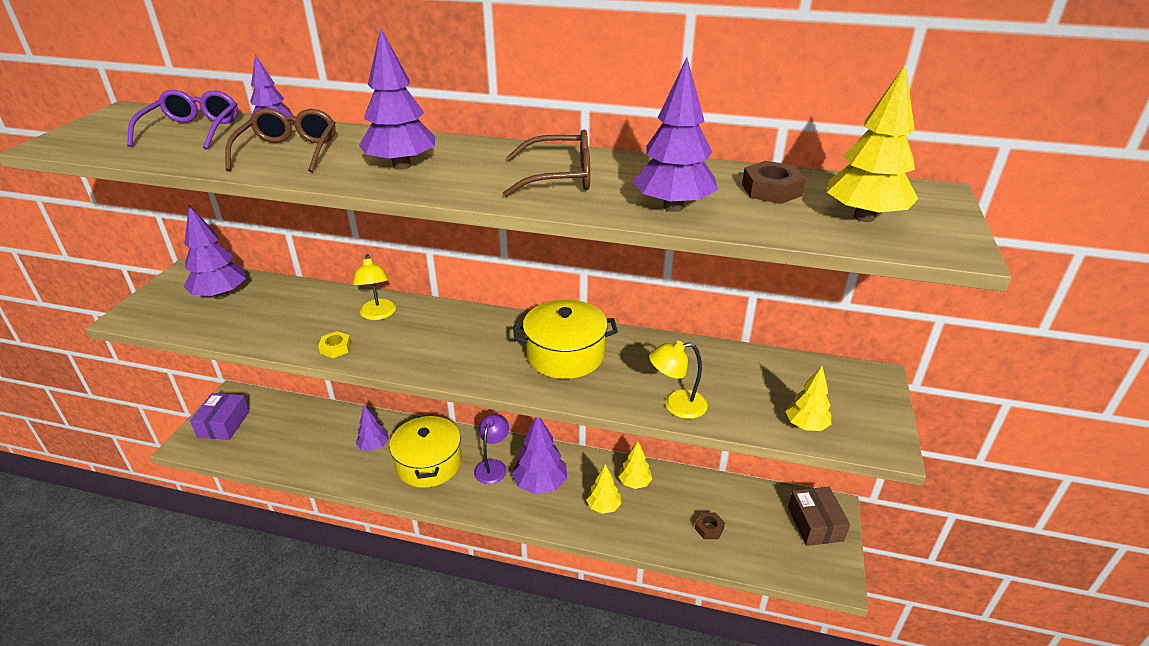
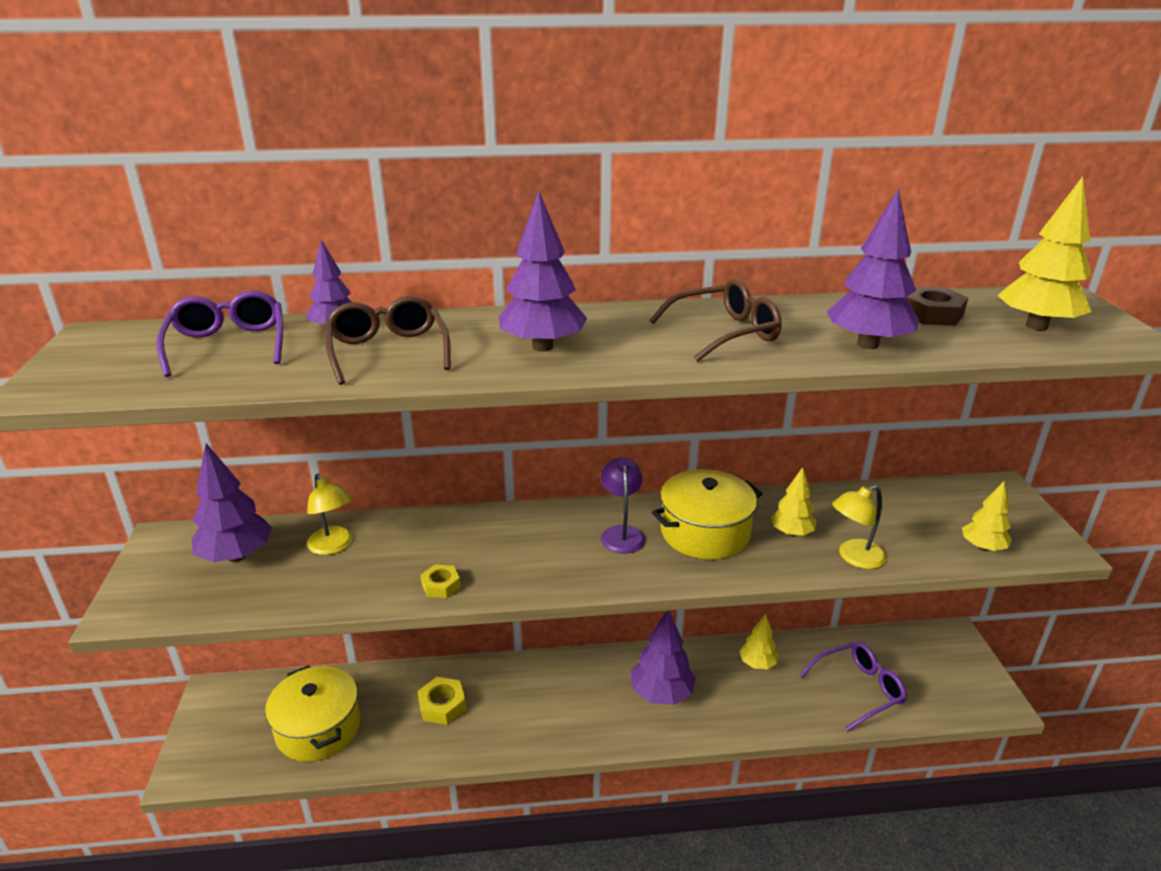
camera: 20 degrees left, 5 degrees down
purple box [190,393,250,440] -> none
yellow lamp [353,254,396,320] -> yellow lamp moved to [307,474,353,555]
purple tree [356,405,389,451] -> yellow nut [417,677,466,725]
yellow pot [389,414,462,488] -> yellow pot moved to [265,665,360,762]
purple lamp [474,414,509,484] -> purple lamp moved to [601,457,645,553]
yellow tree [586,464,621,514] -> yellow tree moved to [771,467,817,537]
brown nut [695,512,725,539] -> purple glasses [799,642,907,732]
brown box [788,487,850,546] -> none

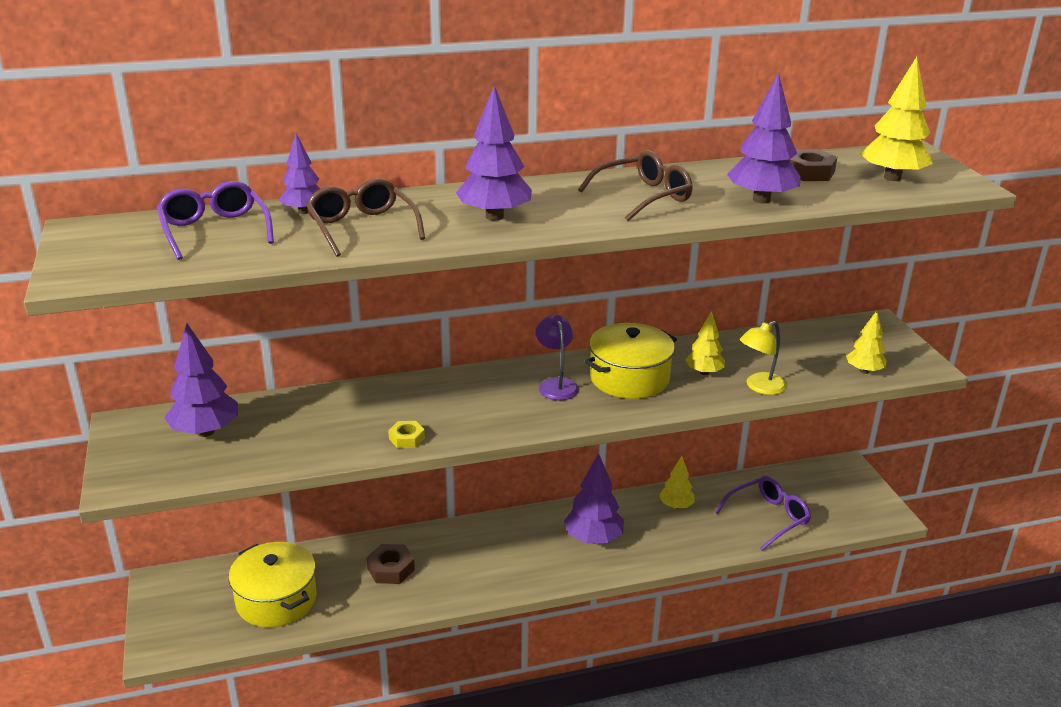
camera: 10 degrees left, 0 degrees up
yellow lamp [307,474,353,555] -> none
yellow nut [417,677,466,725] -> brown nut [366,544,415,584]

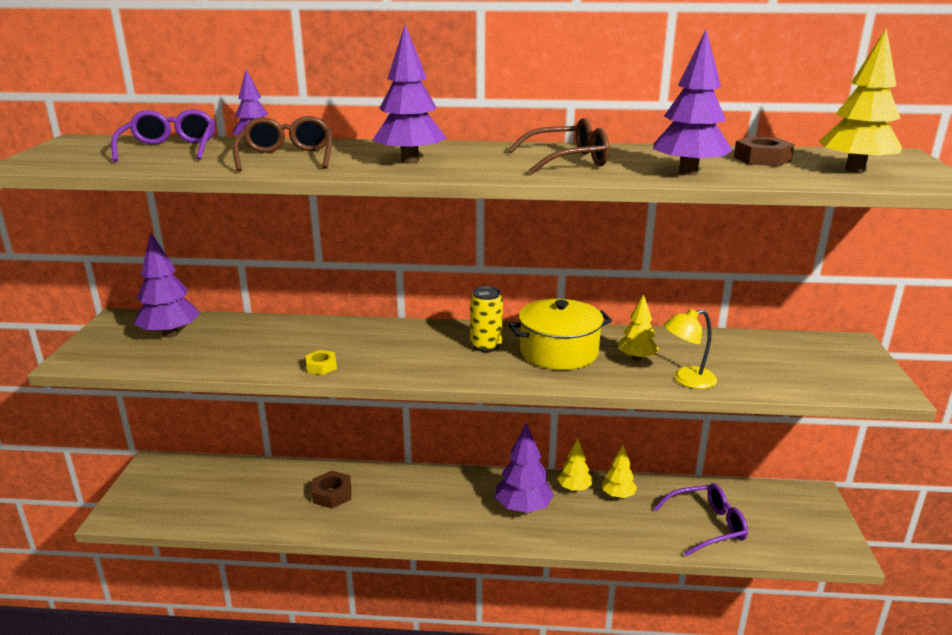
camera: 20 degrees right, 5 degrees down
yellow pot [229,542,317,627] -> none
purple lamp [535,315,579,400] -> yellow can [470,286,503,352]
yellow tree [846,311,887,374] -> yellow tree moved to [557,439,592,491]

